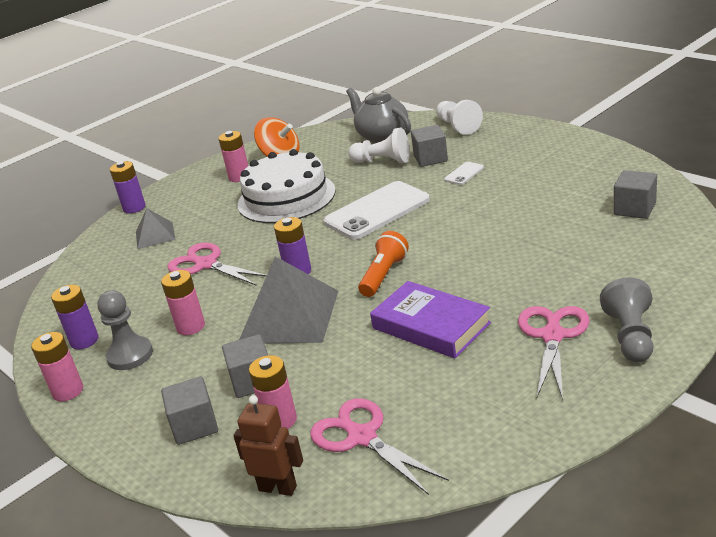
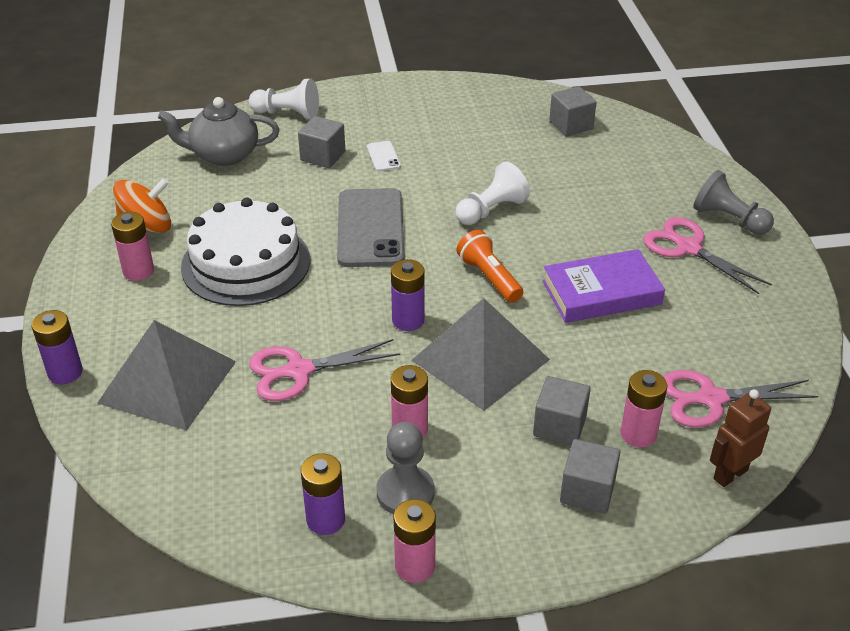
camera: 60 degrees left, 10 degrees up
grey pyramid [136,208,176,249] -> grey pyramid [97,320,236,431], size x1.88
white phone [324,181,430,240] -> grey phone [337,188,404,267]
white pawn [348,128,410,164] -> white pawn moved to [455,161,530,225]

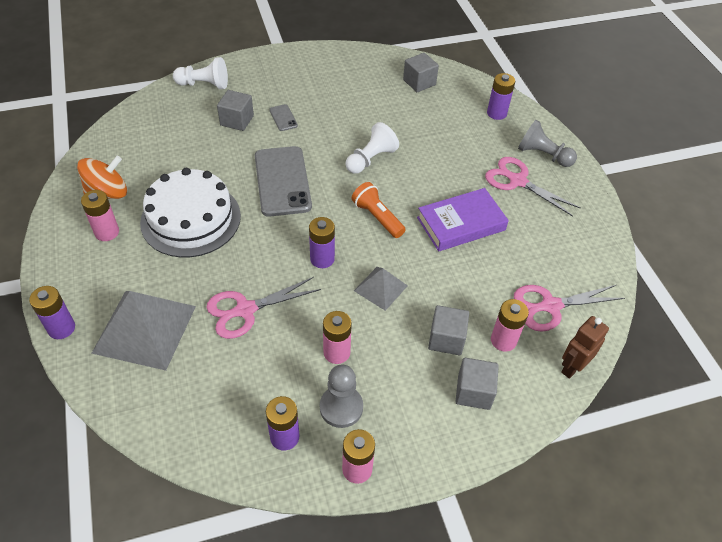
camera: 10 degrees left, 10 degrees up
grey teapot [158,97,280,166] -> none
white phone [367,141,401,171] -> grey phone [269,104,298,131]
grey pyramid [412,298,550,411] -> grey pyramid [354,267,408,311], size x0.53
none -> purple battery [487,73,515,120]

